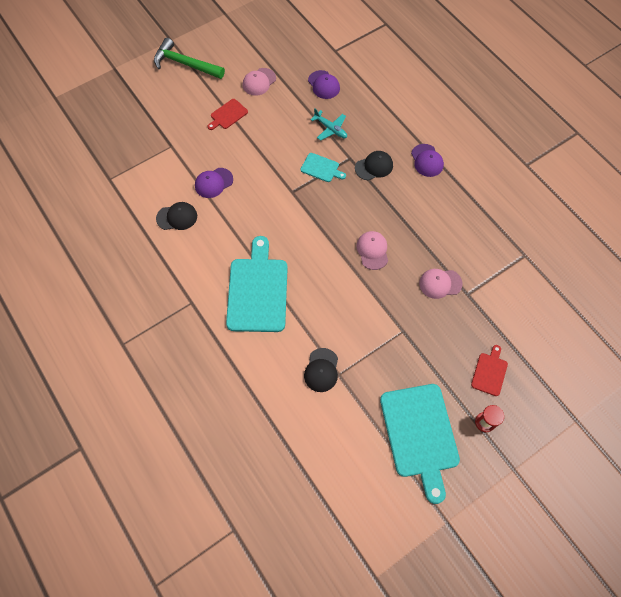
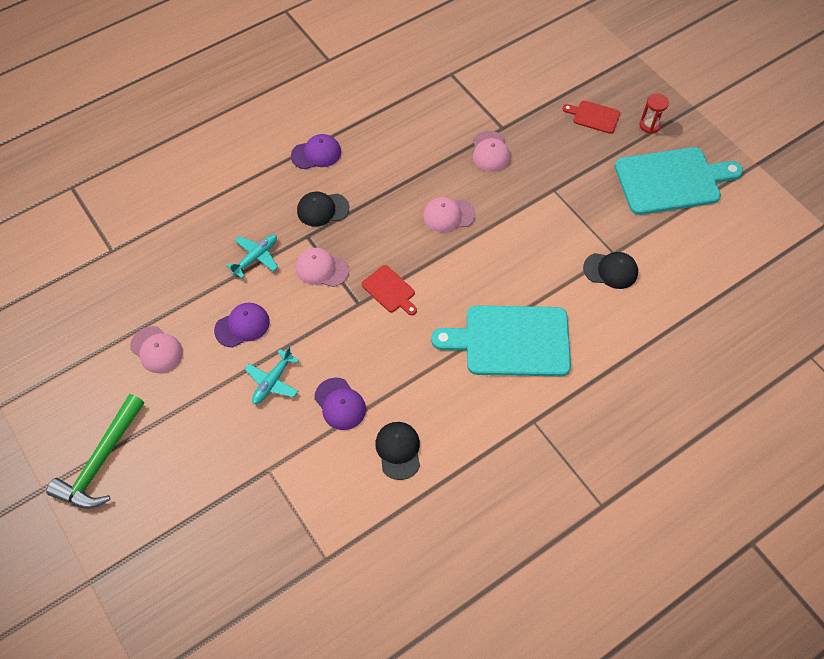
camera: 90 degrees left, 5 degrees down
red cutting board [207,99,248,130] -> red cutting board moved to [362,265,417,315]
turquoise cutting board [300,153,346,182] -> pink cap [296,248,349,287]
purple cap [308,70,340,99] -> purple cap moved to [214,302,270,347]
black cap [355,151,393,180] -> black cap turned 75 degrees counterclockwise [297,192,349,227]
none -> turquoise plane [245,347,299,404]

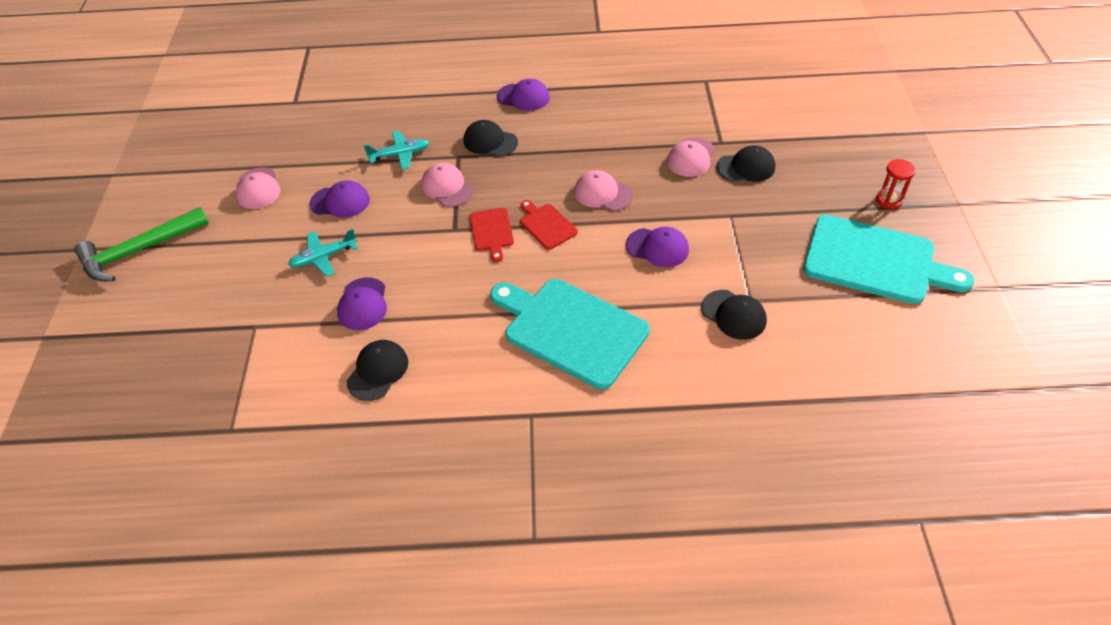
camera: 35 degrees right, 10 degrees down
red cutting board [563,100,620,134] -> red cutting board moved to [520,200,578,250]
none -> purple cap [626,227,689,267]
none -> black cap [716,145,775,182]

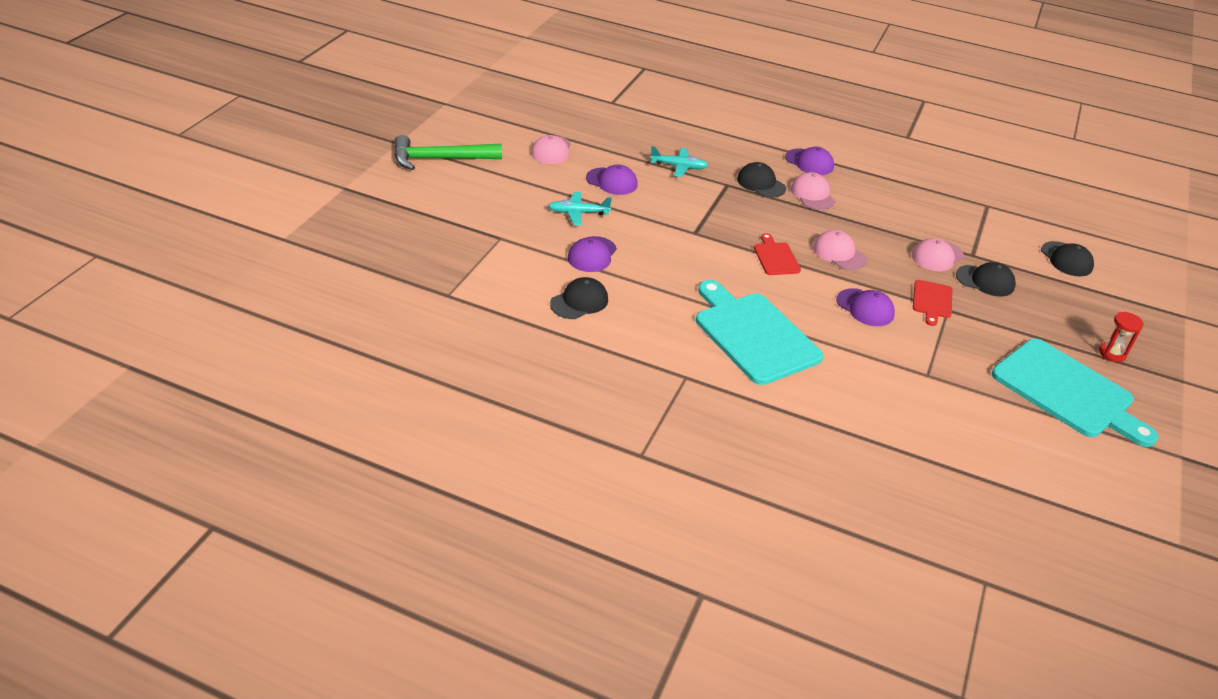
camera: 20 degrees right, 10 degrees down
pink cap [421,163,473,207] -> pink cap moved to [791,172,835,210]
red cutting board [470,208,514,262] -> red cutting board moved to [913,280,952,326]
black cap [701,290,767,340] -> black cap moved to [1041,241,1094,276]

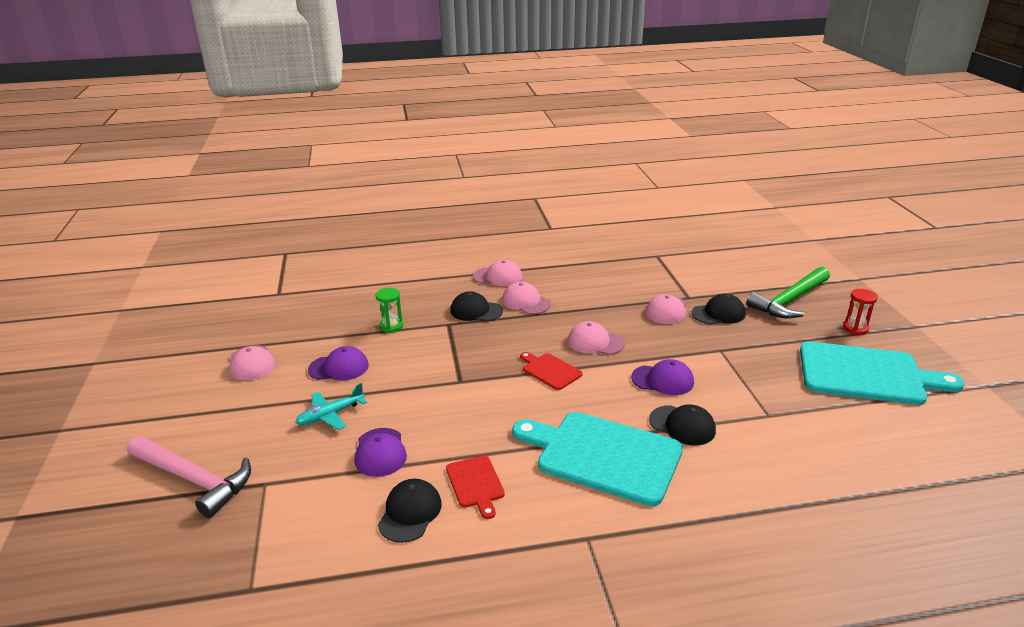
camera: 30 degrees left, 10 degrees down
green hammer [394,135,502,170] -> green hammer moved to [746,267,830,318]
turquoise plane [650,146,708,177] -> green hourglass [376,288,403,333]
purple cap [785,147,834,175] -> pink cap [473,260,522,286]
red cutting board [913,280,952,326] -> red cutting board moved to [446,455,505,519]
black cap [1041,241,1094,276] -> black cap moved to [649,404,716,445]
none -> pink hammer [127,436,251,518]

